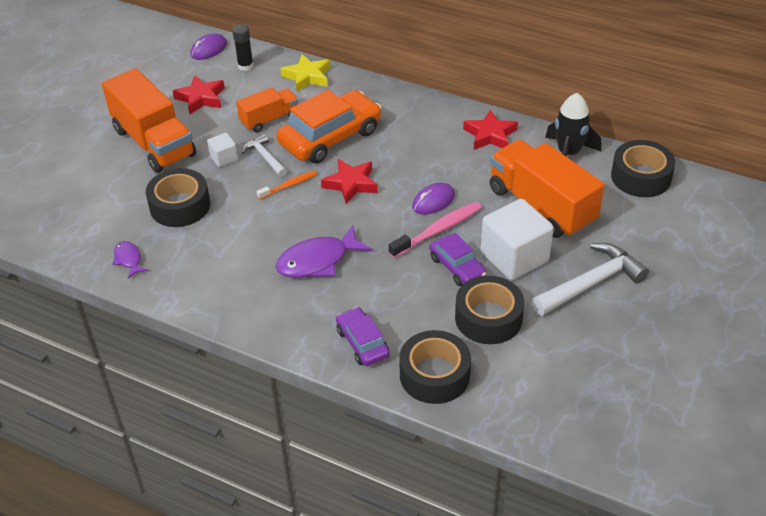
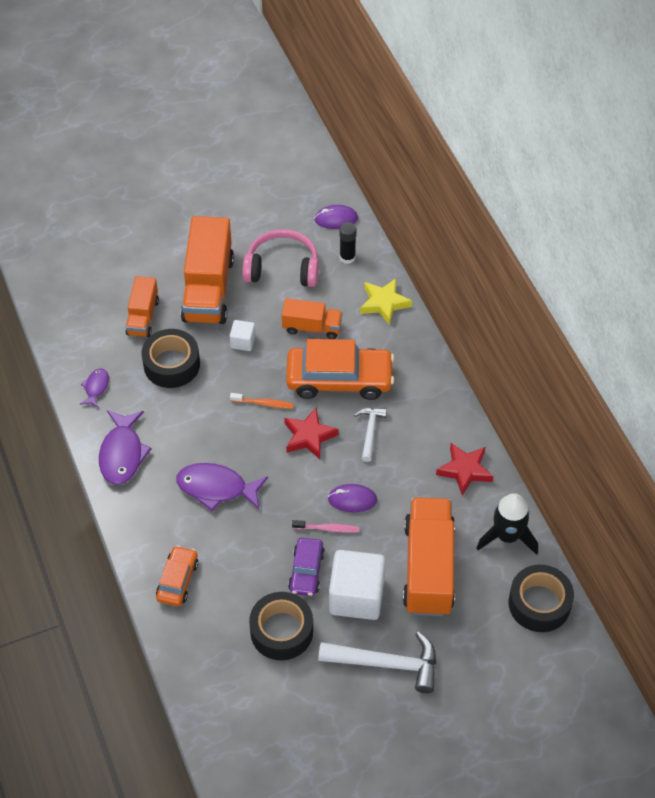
camera: 40 degrees right, 10 degrees up
red star [173,75,225,114] -> pink headphones [243,229,319,287]
white hammer [242,134,287,177] -> white hammer moved to [354,408,387,462]
purple car [336,307,390,366] -> orange car [156,546,198,606]
pink toothbrush [389,202,482,258] -> pink toothbrush [292,520,360,533], size x0.61
black tape [399,330,471,404] -> none
none -> purple fish [99,410,152,485]
none -> orange truck [125,276,159,337]

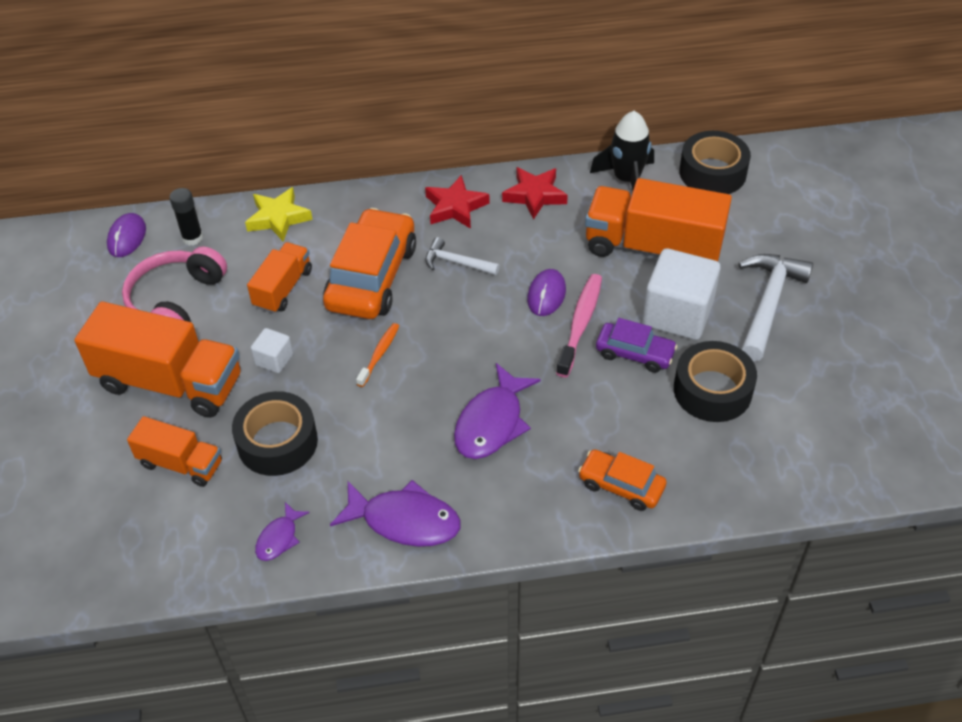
camera: 75 degrees left, 5 degrees down
purple fish [80,368,109,408] -> purple fish turned 90 degrees counterclockwise [255,502,310,561]
red star [284,408,339,459] -> red star moved to [425,175,490,229]
pink toothbrush [292,520,360,533] -> pink toothbrush [556,274,602,377], size x1.64

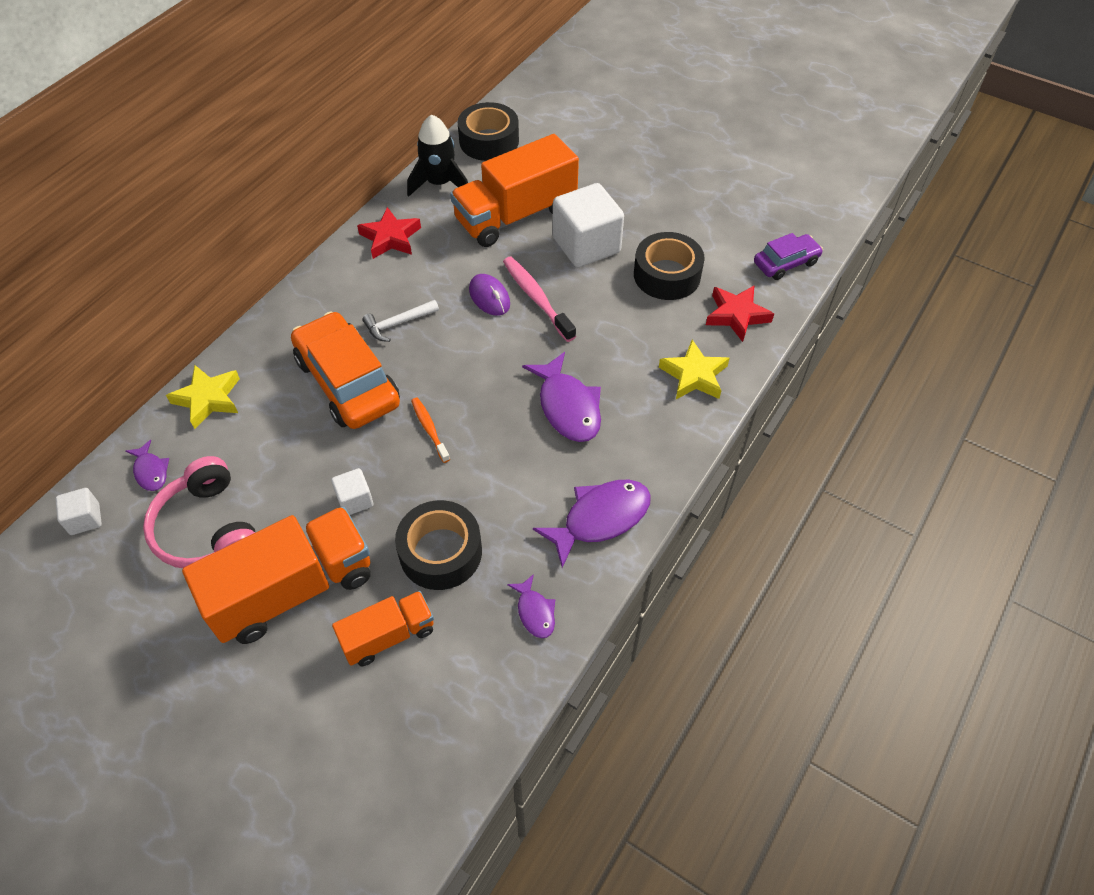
camera: 50 degrees left, 5 degrees up
purple mouse [107,213,146,257] -> white cube [55,488,102,535]
black glue stick [169,188,203,246] -> purple fish [126,440,169,491]
orange truck [247,242,312,313] -> none
red star [425,175,490,229] -> red star moved to [706,285,774,342]
orange car [578,449,667,511] -> yellow star [659,339,730,399]
purple car [596,318,677,373] -> purple car moved to [754,233,823,280]
white hammer [738,254,813,361] -> none

